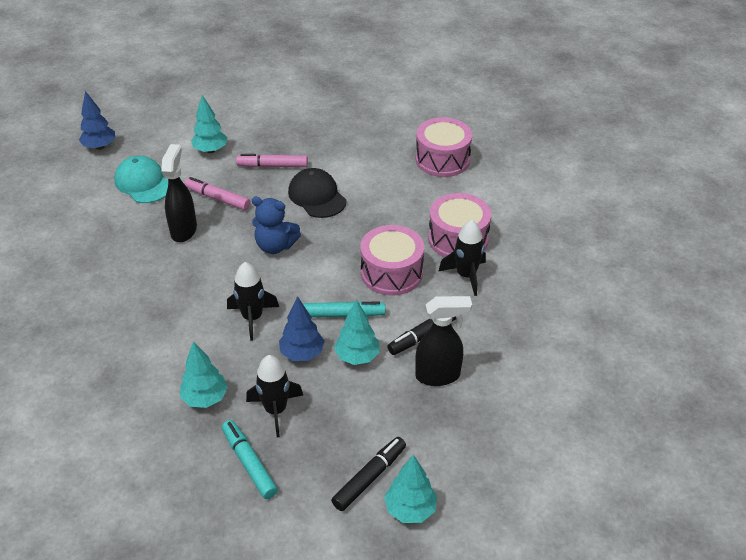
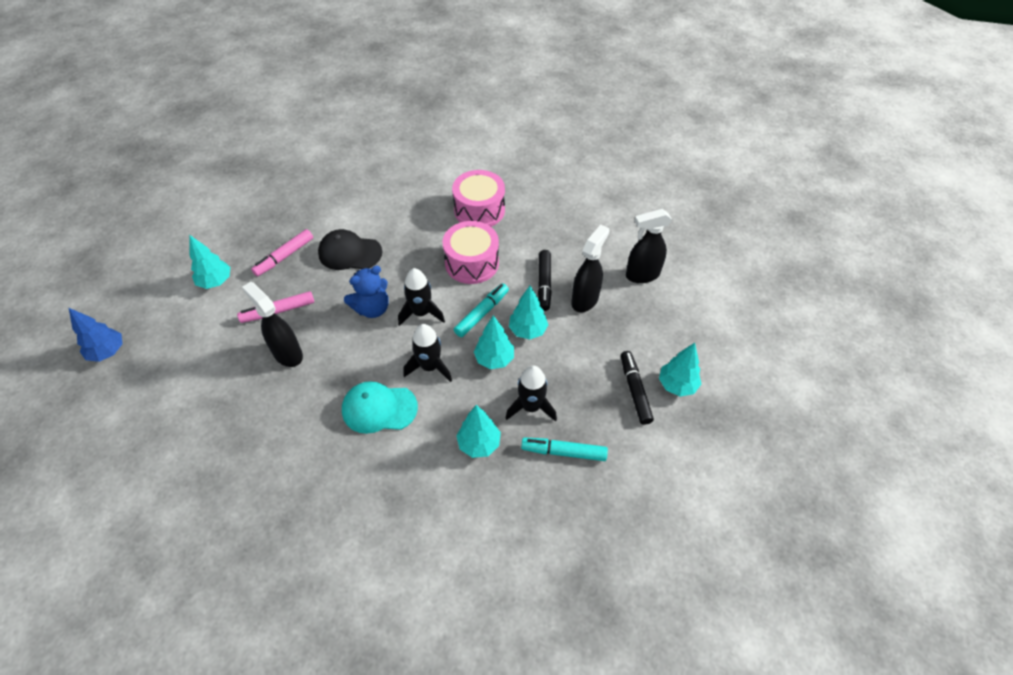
camera: 50 degrees left, 10 degrees up
turquoise cap [114,156,168,203] -> turquoise cap moved to [342,381,418,434]
blue tree [279,296,324,361] -> turquoise tree [474,315,514,369]
pink drum [415,117,472,177] -> none
black rocket [438,220,486,296] -> black rocket moved to [398,268,445,326]
none -> black spray bottle [626,209,672,283]

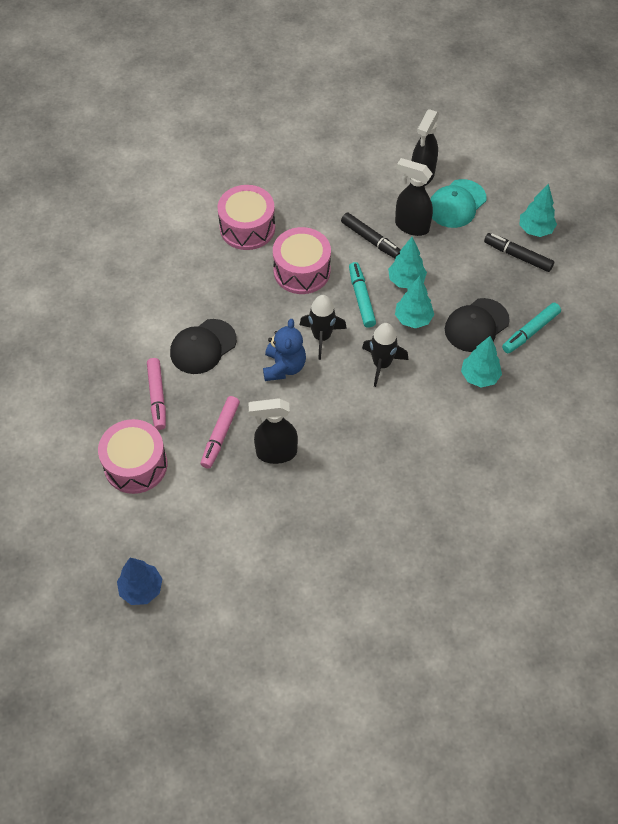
camera: 50 degrees left, 5 degrees up
turquoise tree [189,235,230,289] -> pink drum [98,419,167,494]
turquoise cap [342,381,418,434] -> turquoise cap moved to [430,179,486,228]
black rocket [505,366,557,422] -> black cap [445,298,510,352]
black spray bottle [571,225,609,312] -> black spray bottle turned 45 degrees counterclockwise [395,158,433,236]

